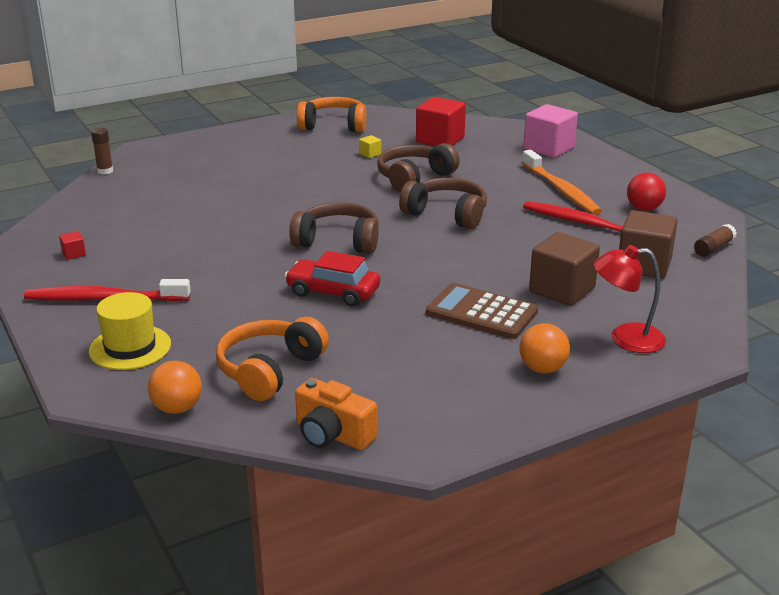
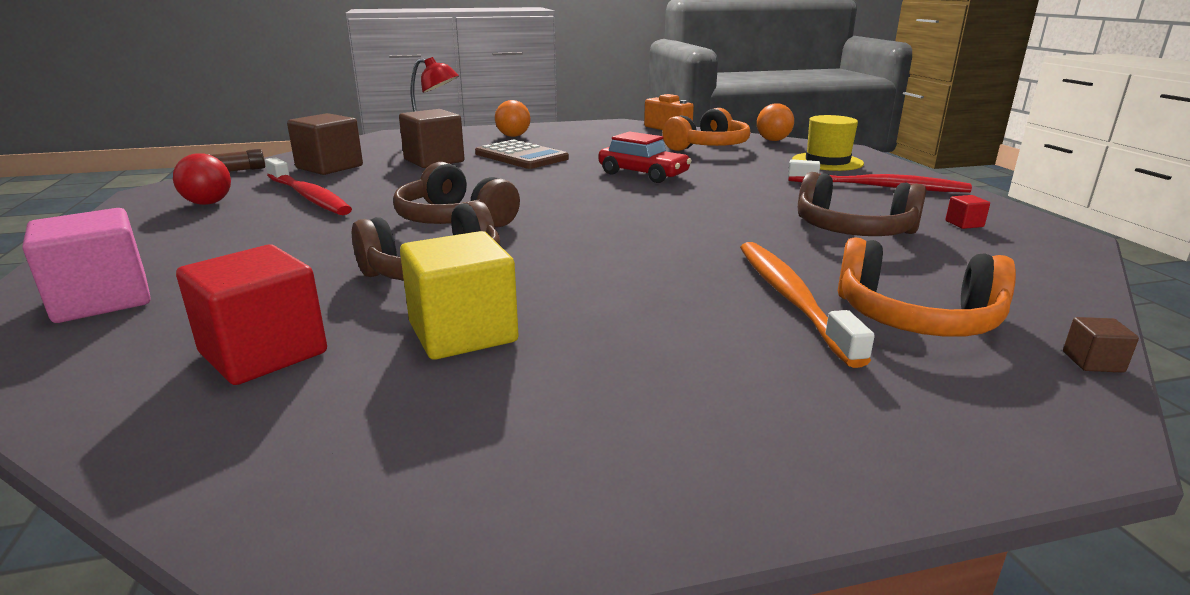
camera: 165 degrees left, 5 degrees down
brown glue stick [91,128,113,175] -> brown cube [1063,317,1139,373]
brown headphones [289,202,379,254] -> brown headphones moved to [798,172,926,236]
orange headphones [297,97,366,132] -> orange headphones moved to [838,237,1016,337]
yellow cube [359,135,381,158] -> yellow cube [400,231,519,360], size x2.37
orange toothbrush [522,150,602,215] -> orange toothbrush moved to [740,242,875,368]

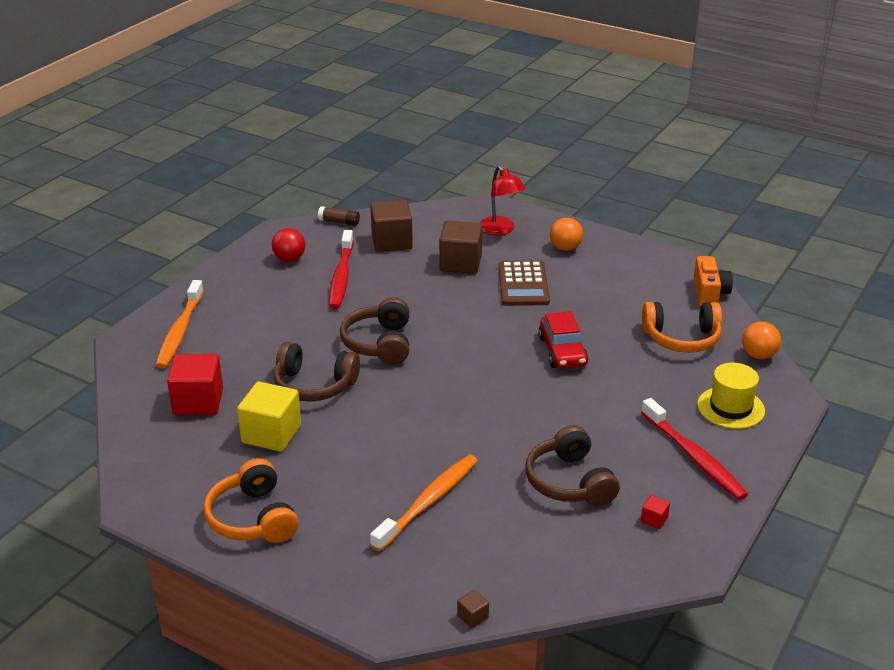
camera: 45 degrees right, 10 degrees up
pink cube [23,208,151,323] -> orange toothbrush [155,280,204,369]
orange headphones [838,237,1016,337] -> orange headphones moved to [203,458,299,543]

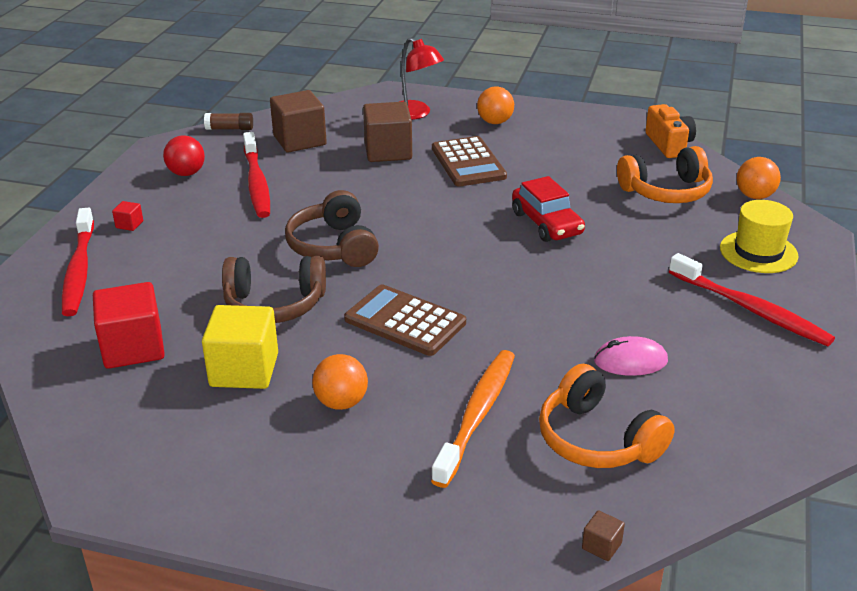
camera: 15 degrees left, 0 degrees up
orange toothbrush [155,280,204,369] -> red toothbrush [62,208,94,316]
orange headphones [203,458,299,543] -> orange headphones moved to [539,364,675,468]
brown headphones [525,425,620,506] -> pink mouse [594,336,668,376]
red cube [641,495,670,529] -> red cube moved to [112,201,143,231]
none -> orange ball [312,354,368,410]
none -> brown calculator [344,284,466,356]

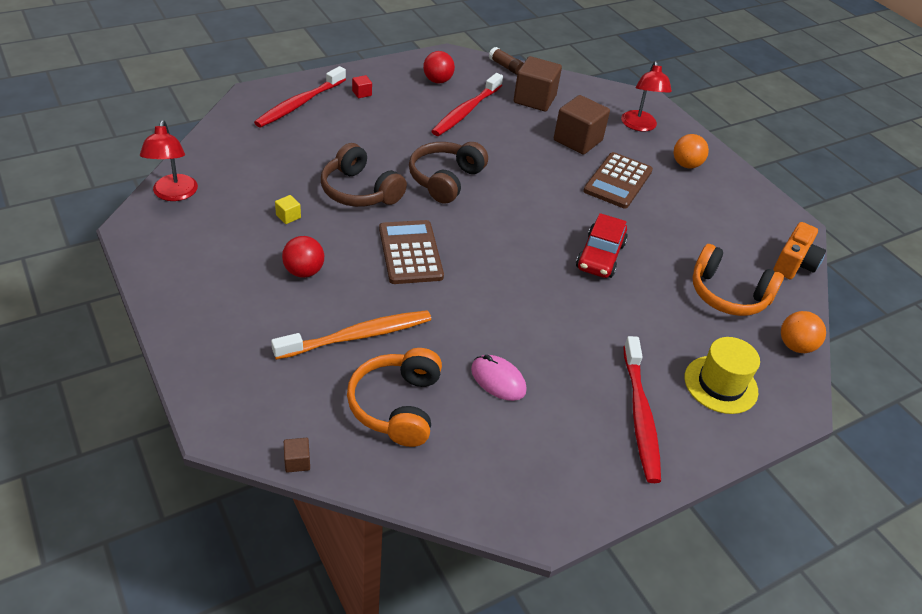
camera: 40 degrees right, 10 degrees up
red cube [93,282,165,369] -> none
yellow cube [202,305,278,389] -> yellow cube [275,195,301,224], size x0.42
orange ball [312,354,368,410] -> red ball [282,236,324,278]
none -> red lamp [140,120,198,201]

